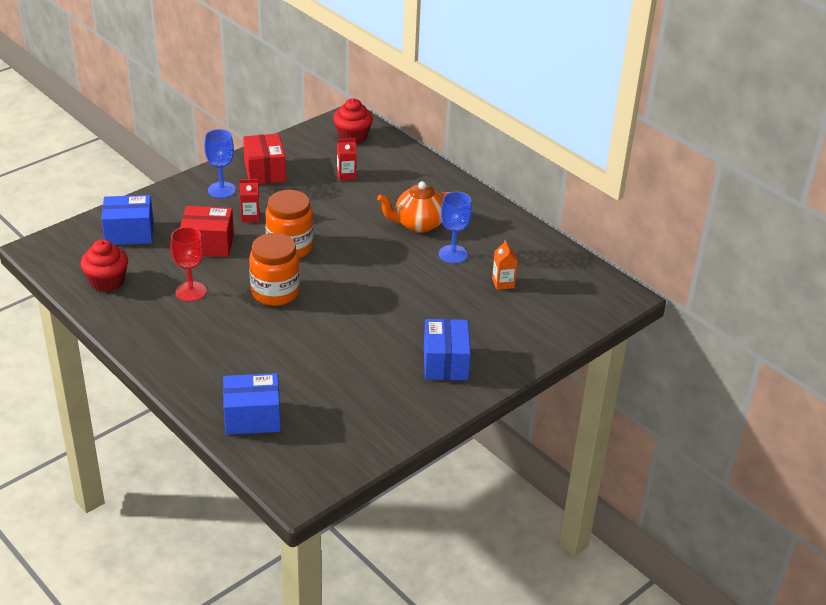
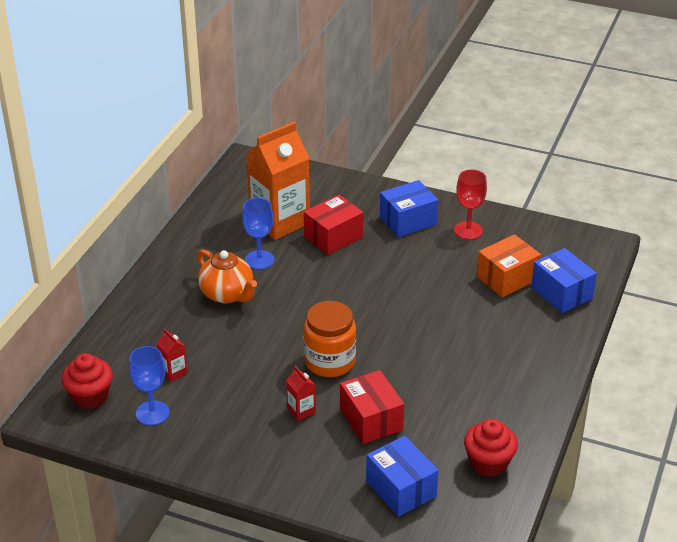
camera: 115 degrees left, 0 degrees up
red goblet [171,227,207,302] -> red goblet moved to [454,169,487,240]
blue goblet [204,129,236,198] -> blue goblet moved to [129,346,170,425]
red box [243,133,286,184] -> red box moved to [304,195,363,255]
orange jar [249,233,300,306] -> none
orange carton [492,240,518,290] -> orange carton [246,122,310,240], size x2.43
none -> orange box [477,234,541,297]

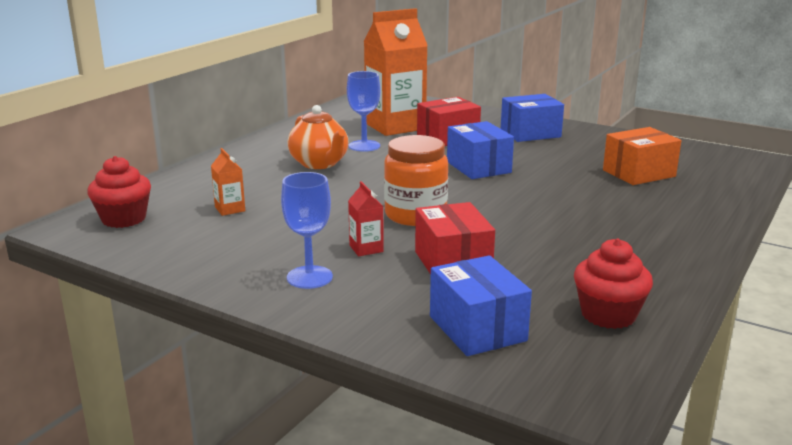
camera: 10 degrees right, 15 degrees down
blue goblet [129,346,170,425] -> blue goblet moved to [281,172,333,289]
red carton [156,328,188,382] -> orange carton [211,148,245,216]
red goblet [454,169,487,240] -> none
blue box [531,248,597,313] -> blue box moved to [447,121,514,179]

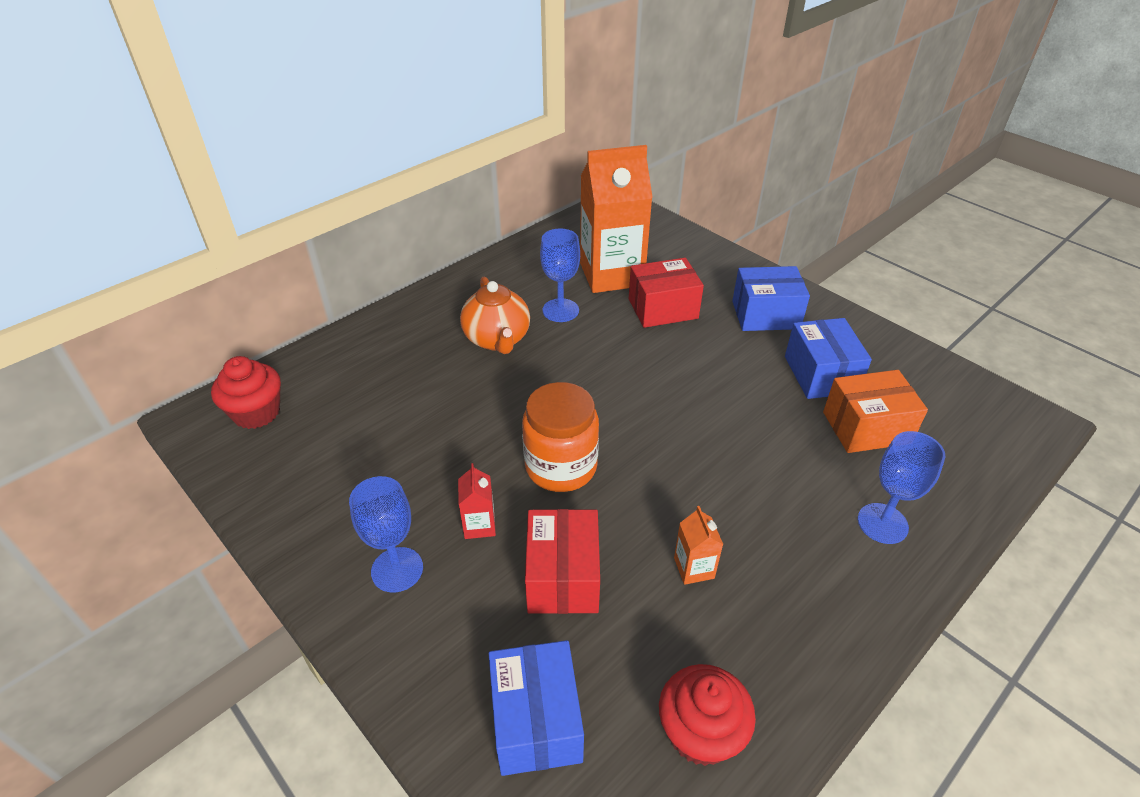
camera: 15 degrees right, 20 degrees up
orange carton [211,148,245,216] -> orange carton moved to [674,506,724,585]
blue box [447,121,514,179] -> blue box moved to [785,318,872,399]
none -> blue goblet [858,431,945,544]

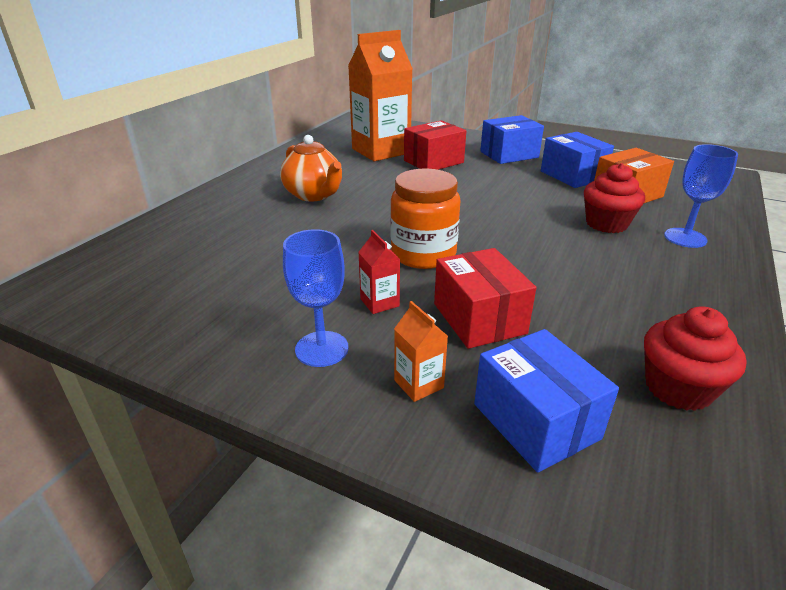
camera: 20 degrees left, 10 degrees down
red cupcake [211,356,281,429] -> red cupcake moved to [584,163,645,233]
blue goblet [540,228,580,322] -> none
orange carton [674,506,724,585] -> orange carton moved to [394,301,448,402]

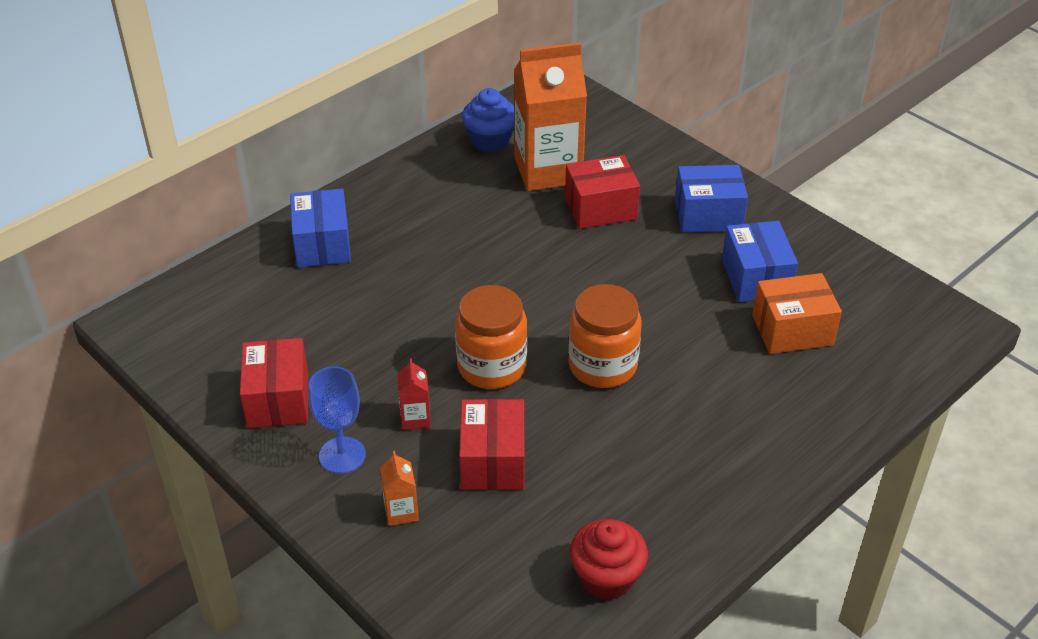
camera: 20 degrees right, 10 degrees up
orange teapot [280,135,342,202] -> none
blue box [474,329,619,473] -> blue box moved to [290,189,351,268]
red cupcake [584,163,645,233] -> none
blue goblet [664,144,738,248] -> none
none -> red box [240,338,308,428]
none -> blue cupcake [462,88,514,152]
none -> orange jar [568,284,642,388]

